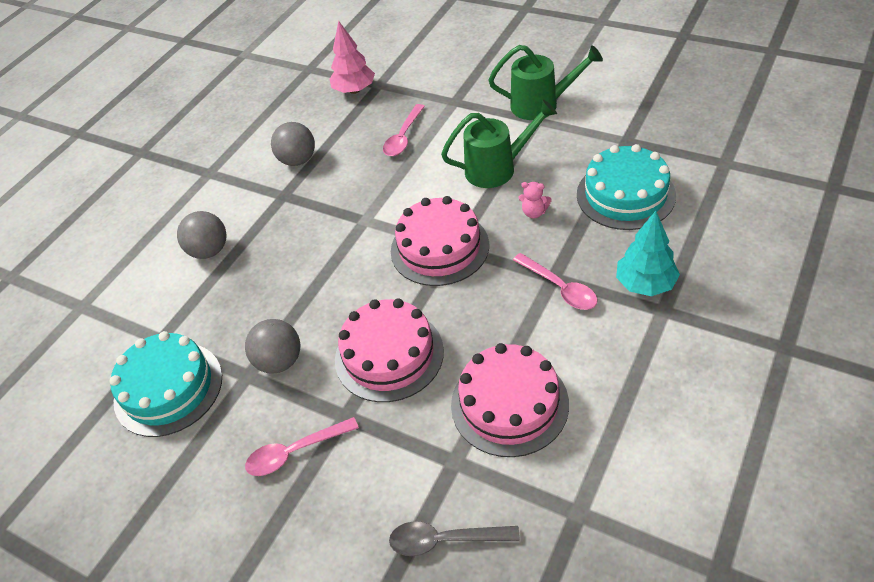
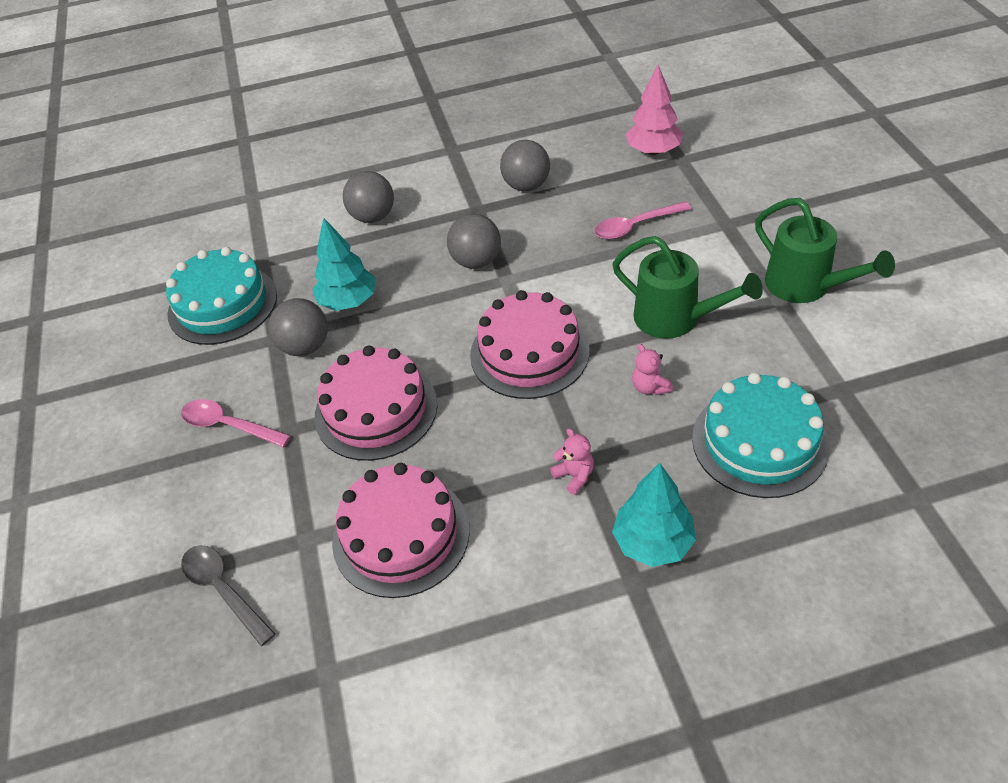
camera: 45 degrees right, 0 degrees up
pink spoon [513,253,598,310] -> pink teddy bear [550,428,594,495]
none -> turquoise tree [313,218,376,311]
none -> grey ball [447,214,501,269]

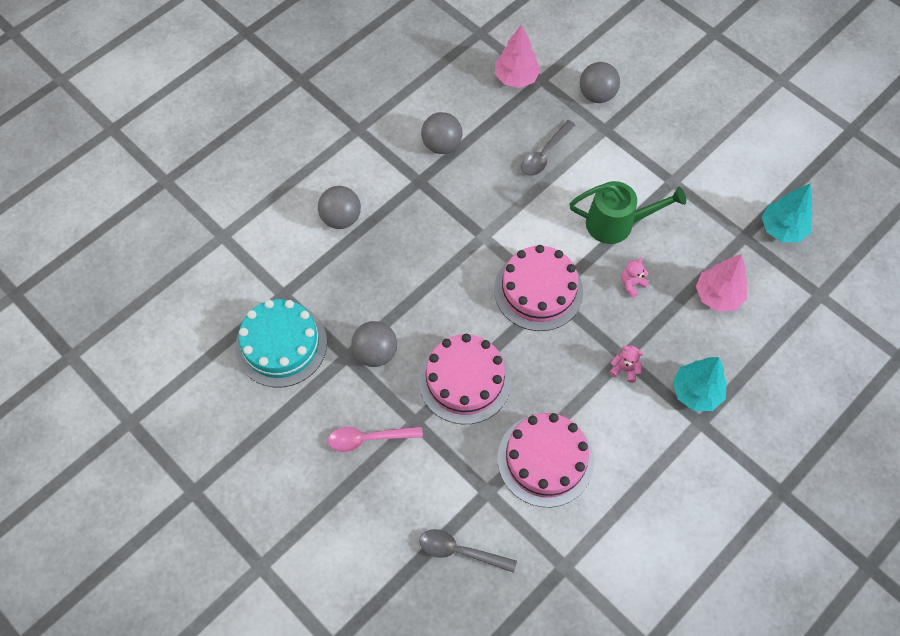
camera: 35 degrees left, 15 degrees up
turquoise tree [313,218,376,311] -> turquoise tree moved to [762,184,813,242]
grey ball [447,214,501,269] -> grey ball moved to [580,62,620,103]
pink spoon [594,201,692,240] -> grey spoon [521,120,575,176]
pink teddy bear [632,344,673,396] -> pink teddy bear turned 105 degrees clockwise [621,257,649,298]
turquoise cake [692,373,829,498] -> pink tree [696,254,747,312]
green watering can [755,198,895,303] -> none

